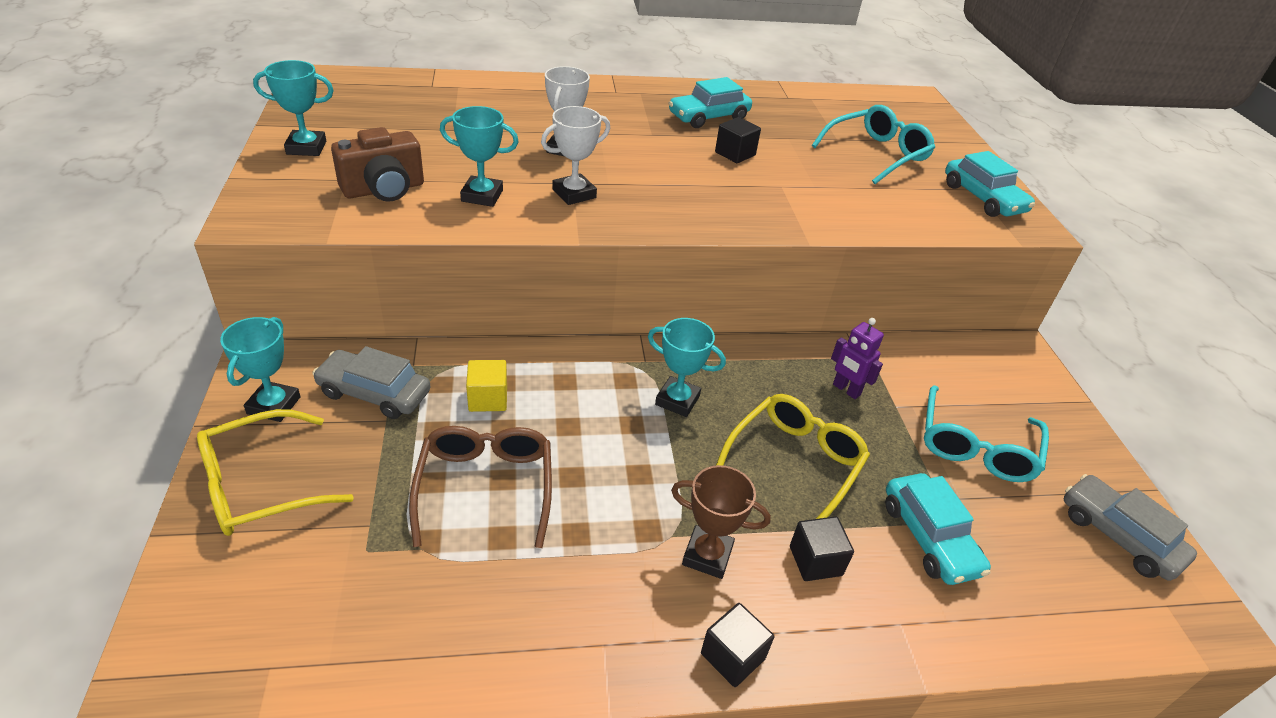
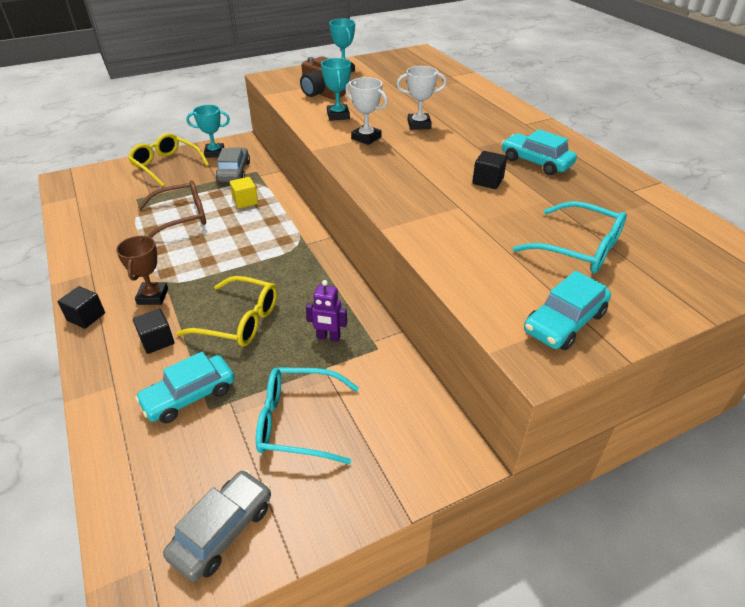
camera: 75 degrees right, 0 degrees up
turquoise trophy [648,318,726,417] -> none
purple robot [831,318,884,399] -> purple robot turned 105 degrees counterclockwise [306,280,347,342]

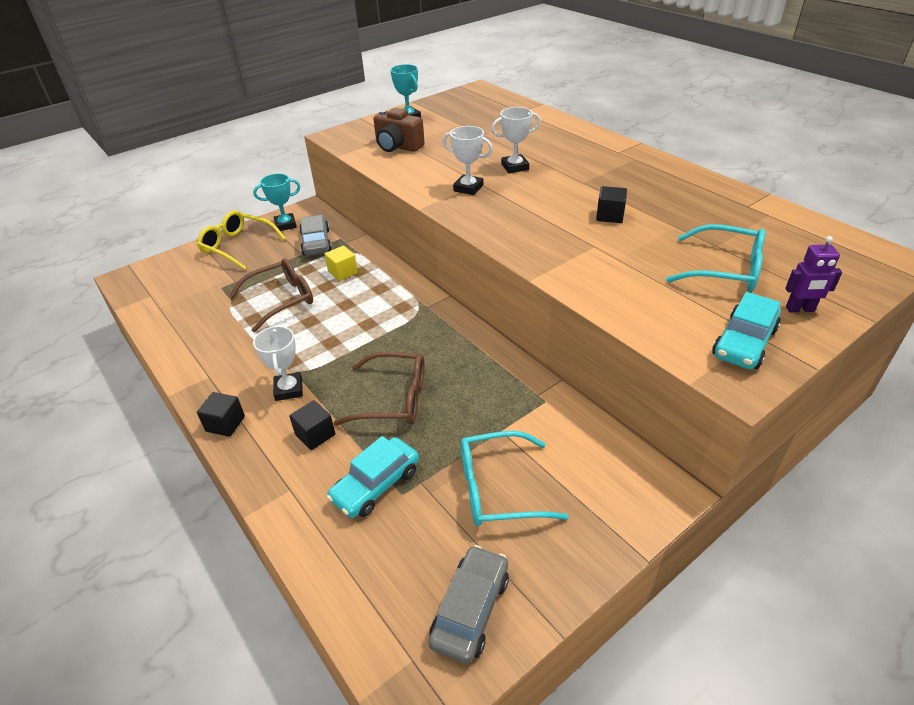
camera: 10 degrees left, 0 degrees up
brown trophy [116,235,168,305] -> white trophy [253,326,303,401]
yellow glasses [176,276,277,347] -> brown glasses [334,352,425,426]
purple robot [306,280,347,342] -> purple robot moved to [785,236,842,312]
turquoise trophy [321,58,351,121] -> none
turquoise car [502,129,577,175] -> none

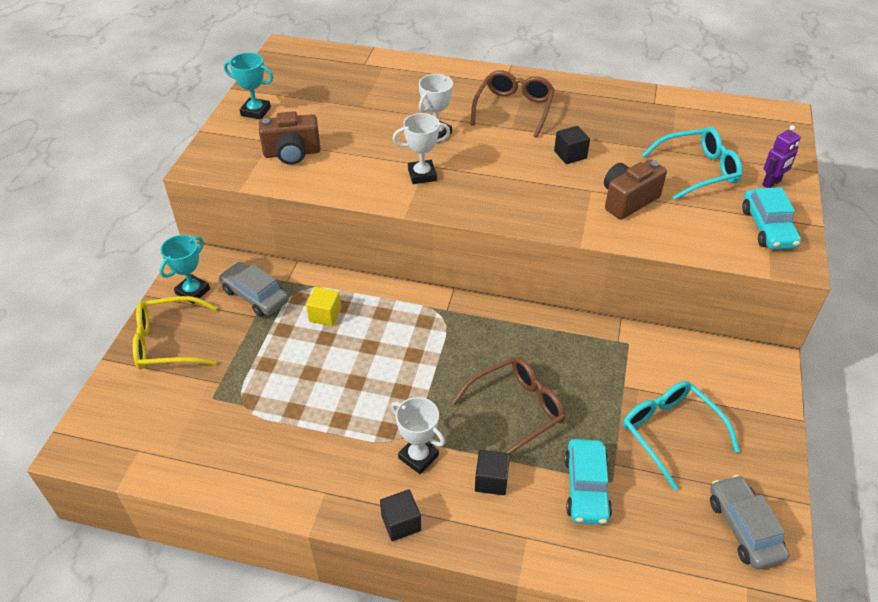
camera: 40 degrees left, 5 degrees up
brown glasses [229,258,313,332] -> brown glasses moved to [470,70,555,138]
turquoise glasses [461,431,569,526] -> turquoise glasses turned 105 degrees clockwise [623,381,740,491]
none -> brown camera [604,160,667,220]

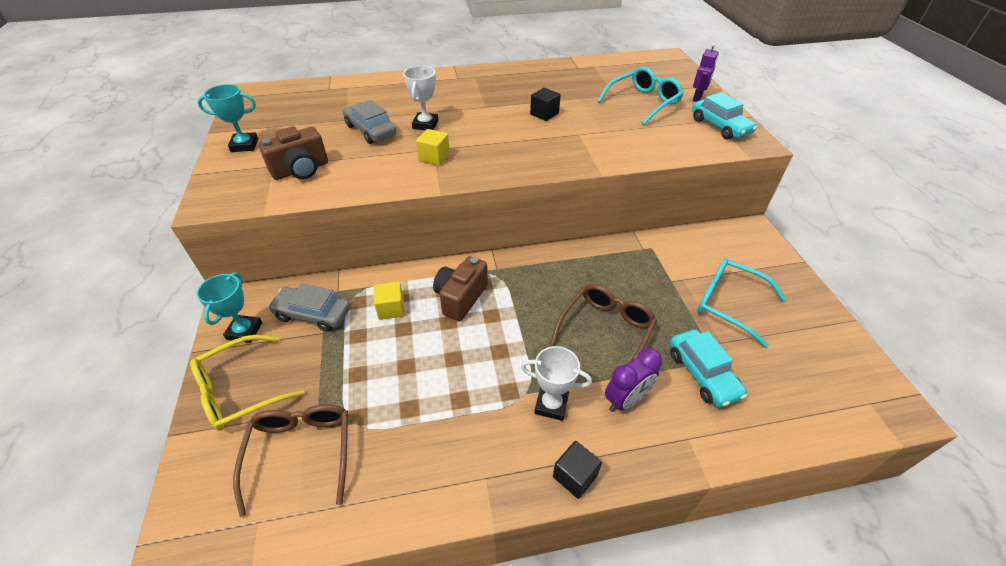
camera: 25 degrees left, 0 degrees up
white trophy [393,113,450,184] -> yellow cube [416,129,450,165]
brown glasses [470,70,555,138] -> brown glasses moved to [233,404,348,517]
black cube [475,450,510,495] -> purple clock [605,348,662,412]
brown camera [604,160,667,220] -> brown camera moved to [433,256,488,321]
grey car [710,475,790,570] -> grey car moved to [343,100,396,144]

